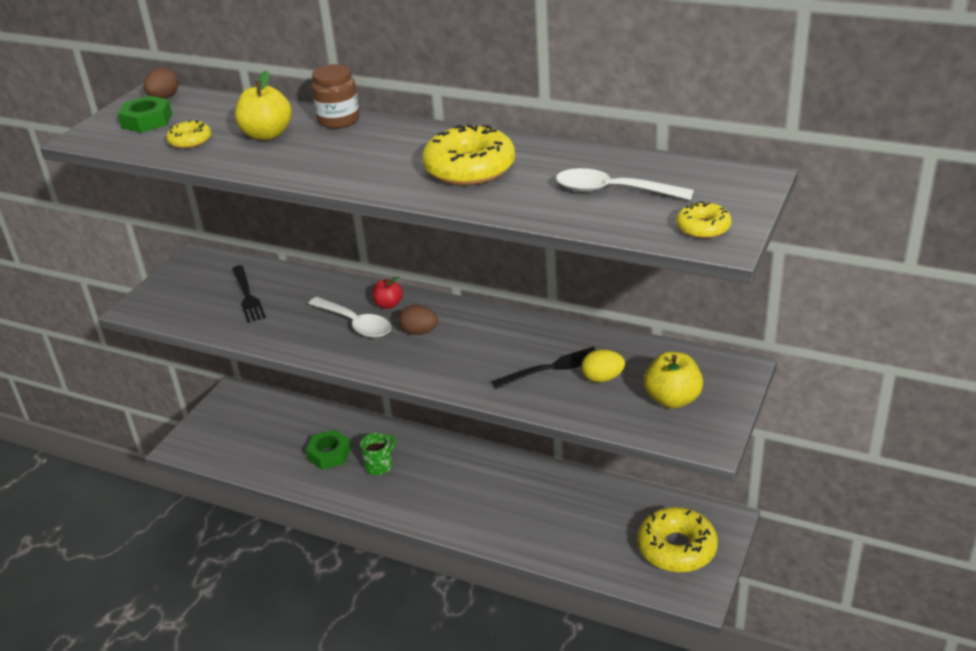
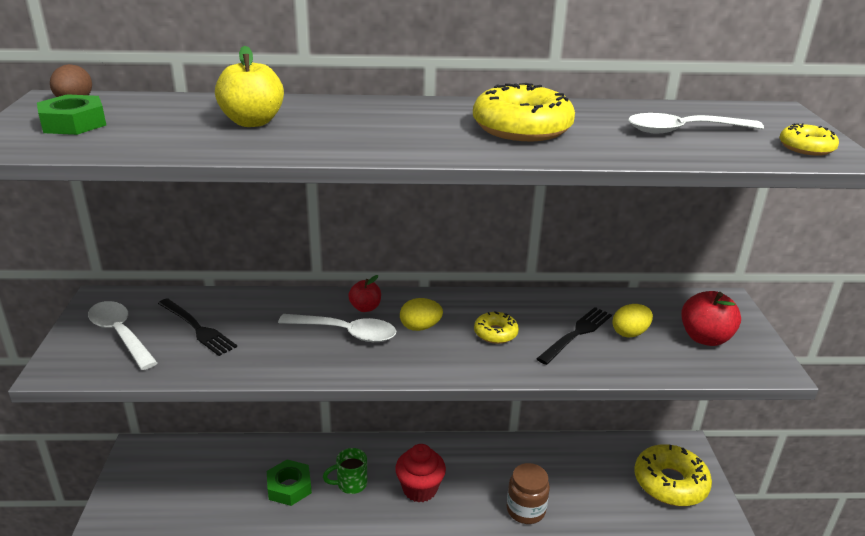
camera: 30 degrees left, 5 degrees down
yellow donut [166,120,211,149] -> yellow donut moved to [474,311,519,344]
brown jar [311,64,360,129] -> brown jar moved to [507,463,550,524]
green mug [360,433,396,475] -> green mug turned 120 degrees counterclockwise [323,448,367,494]
brown egg [399,305,438,335] -> yellow egg [400,298,443,331]
yellow apple [644,352,703,409] -> red apple [681,291,741,346]
none -> white spoon [88,301,158,370]
none -> red cupcake [395,444,446,502]

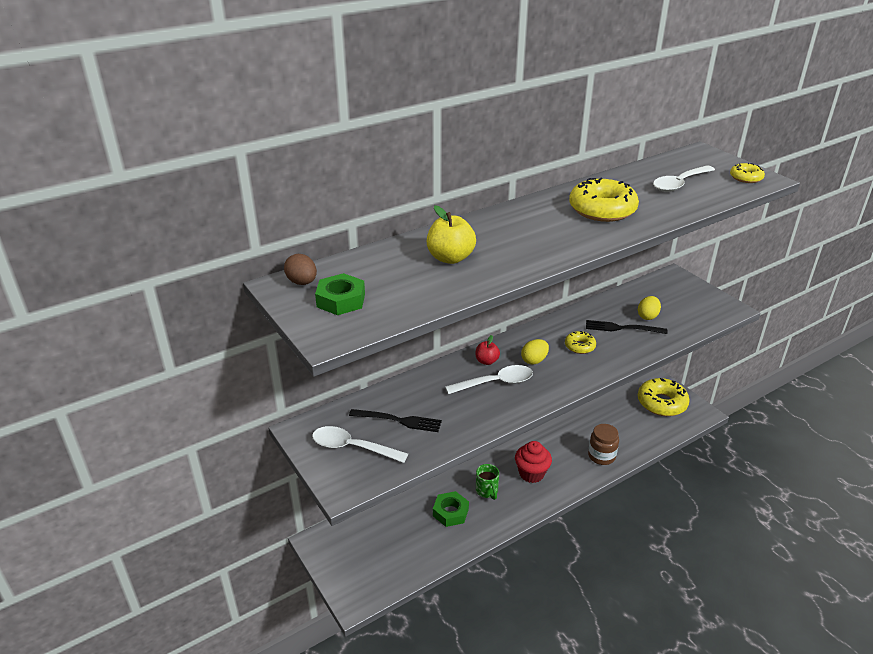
camera: 30 degrees left, 5 degrees up
green mug [323,448,367,494] -> green mug turned 60 degrees counterclockwise [476,464,499,500]
black fork [537,307,612,365] -> black fork turned 90 degrees counterclockwise [586,320,668,334]
red apple [681,291,741,346] -> none

